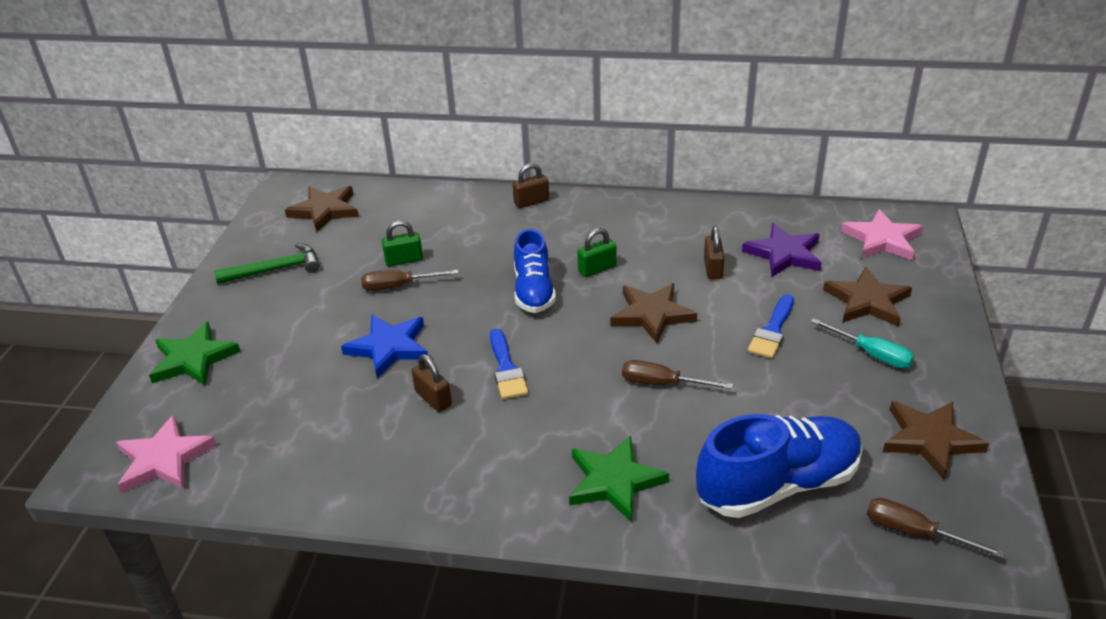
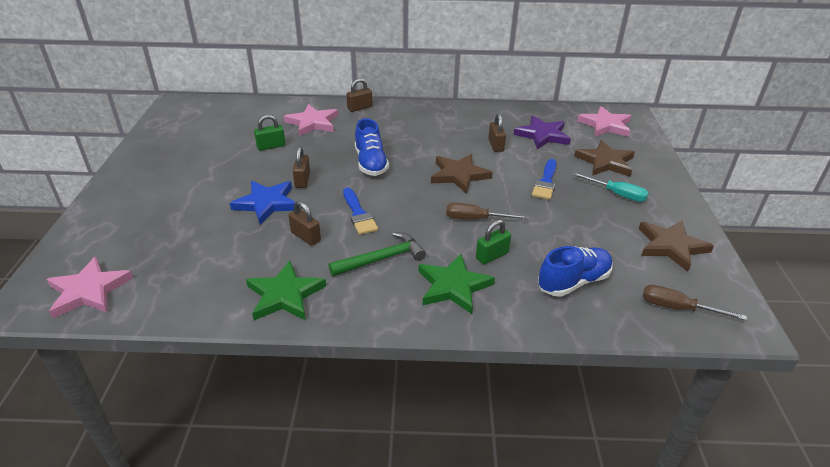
camera: 10 degrees left, 0 degrees up
green star [149,322,241,386] -> green star moved to [246,261,326,320]
green hammer [214,243,320,284] -> green hammer moved to [329,232,426,276]
brown star [285,186,359,232] -> none
brown screwdriver [361,270,459,291] -> none
green padlock [577,228,616,277] -> green padlock moved to [476,220,511,265]
blue shoe [696,414,863,518] -> blue shoe [538,246,613,297], size x0.66
none -> pink star [284,104,338,136]
none -> brown padlock [293,146,310,188]

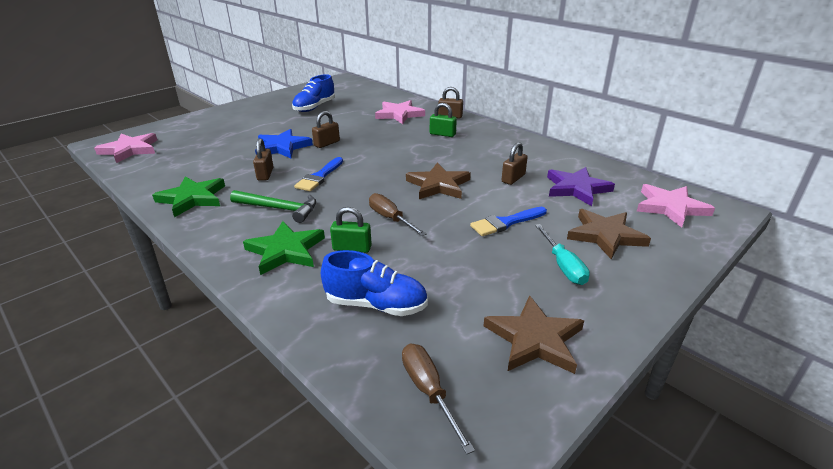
camera: 45 degrees right, 5 degrees down
green padlock [254,115,285,151] -> green padlock moved to [430,103,457,137]
blue shoe [355,118,389,176] -> blue shoe moved to [292,74,335,112]

